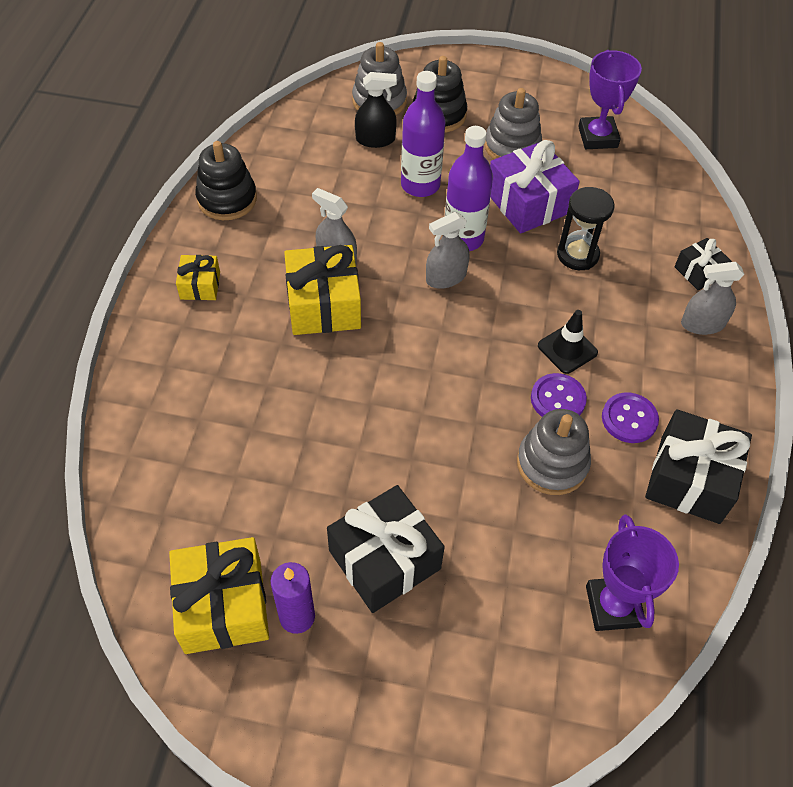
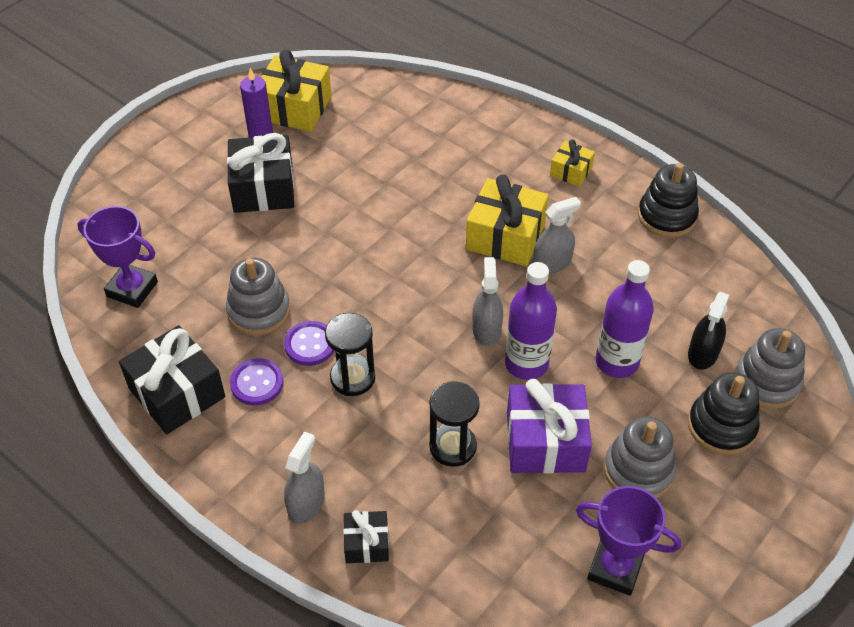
camera: 120 degrees right, 5 degrees down
black traffic cone [538,310,598,374] -> black hourglass [325,313,375,396]

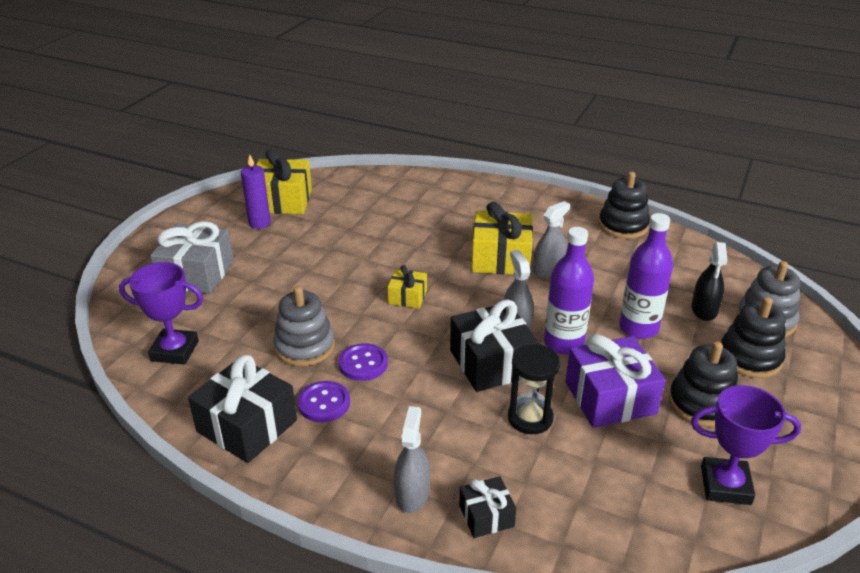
camera: 15 degrees left, 15 degrees down
black gift [227,133,294,213] -> black gift moved to [450,299,539,392]
black hourglass [325,313,375,396] -> none
yellow gift [550,139,595,187] -> yellow gift moved to [388,265,427,309]
grey stacking toy [604,416,676,498] -> black stacking toy [669,341,738,427]
none -> grey gift [150,221,234,294]

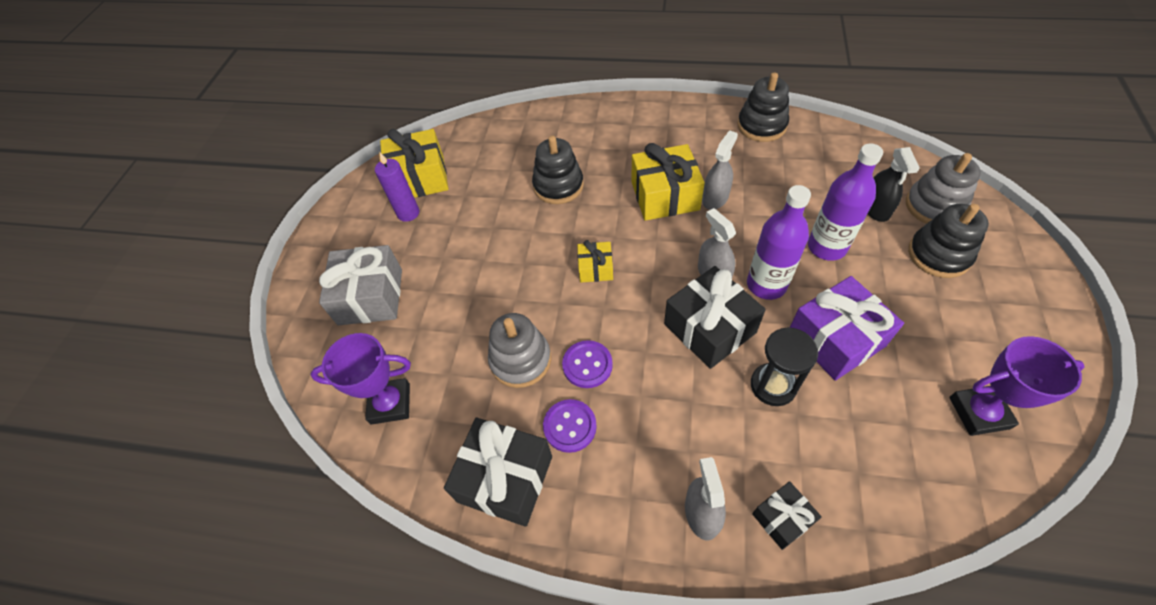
camera: 10 degrees left, 20 degrees up
black stacking toy [669,341,738,427] -> black stacking toy moved to [532,136,584,204]

